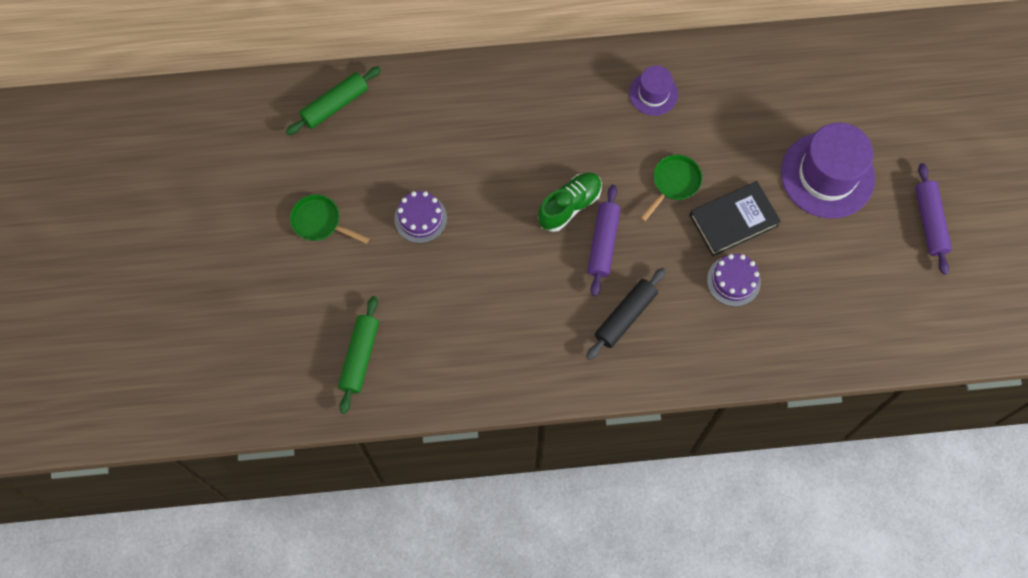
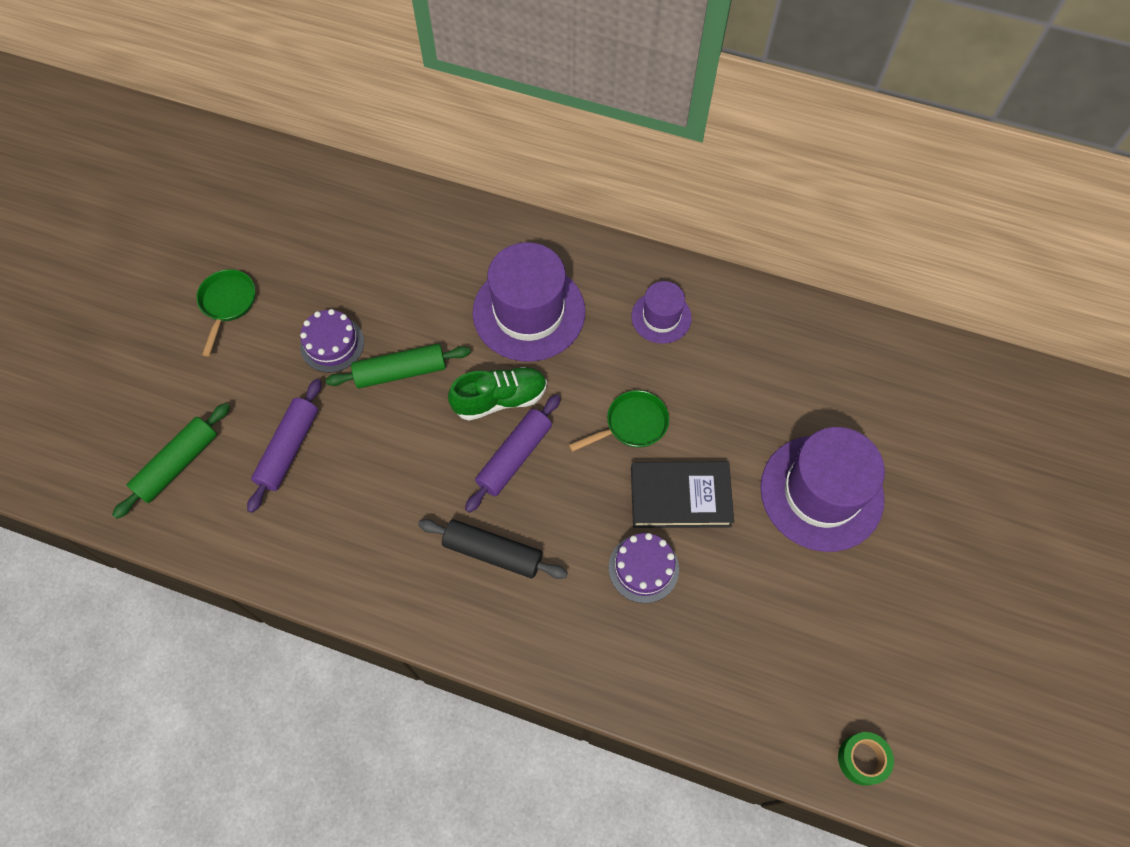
camera: 25 degrees right, 5 degrees down
green rolling pin [286,66,381,135] -> green rolling pin moved to [326,344,471,388]
green pan [290,194,369,244] -> green pan turned 45 degrees clockwise [196,269,255,356]
black rolling pin [586,268,666,360] -> black rolling pin turned 45 degrees clockwise [418,519,568,579]
purple rolling pin [915,163,952,275] -> purple rolling pin moved to [247,379,321,513]
none -> purple hat [473,242,585,362]
none -> green tape [838,732,894,786]

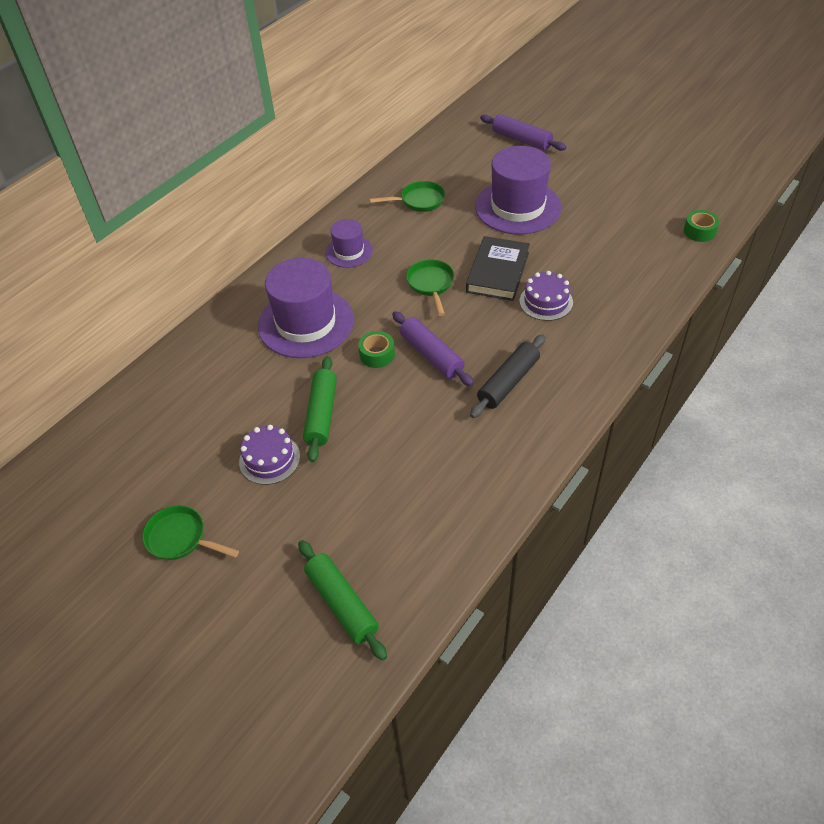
camera: 70 degrees left, 15 degrees down
purple rolling pin [247,379,321,513] -> purple rolling pin moved to [480,114,566,151]
green shoe [448,367,547,420] -> green tape [358,331,395,368]
none -> green pan [369,181,445,212]

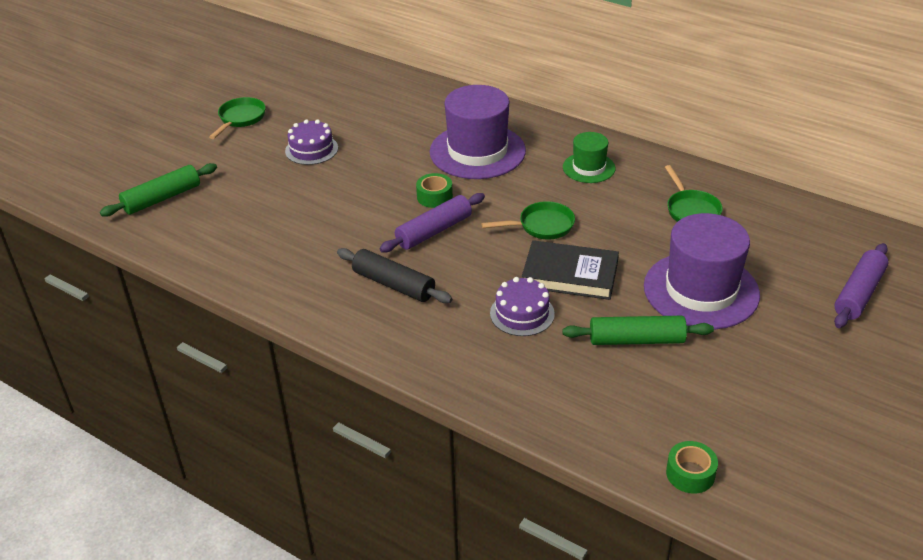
camera: 85 degrees right, 10 degrees down
green rolling pin [303,356,337,462] -> green rolling pin moved to [562,316,714,345]
purple hat [325,219,373,268] -> green hat [563,132,615,183]

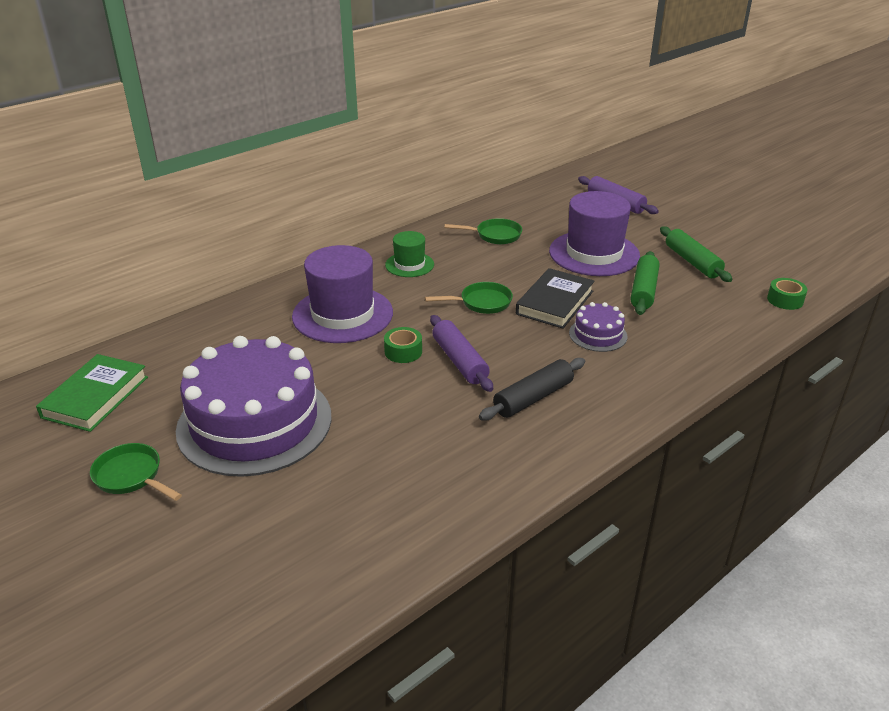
camera: 75 degrees left, 5 degrees down
green rolling pin [100,163,217,217] -> green rolling pin moved to [660,226,733,282]
purple cake [285,119,338,165] -> purple cake [176,336,331,477], size x2.30
green pan [481,201,575,239] -> green pan turned 75 degrees clockwise [425,282,513,314]
none -> green book [36,354,148,432]

